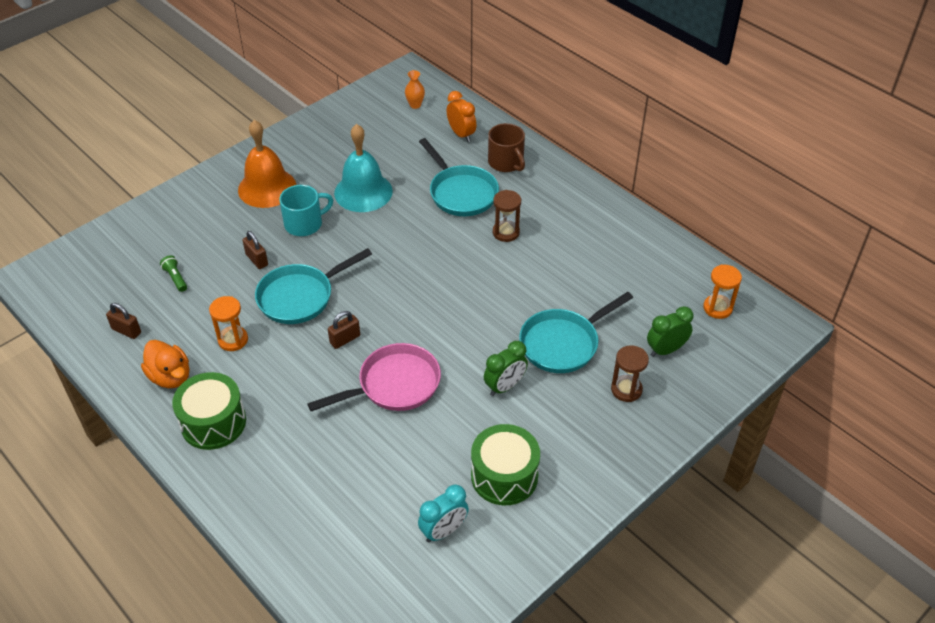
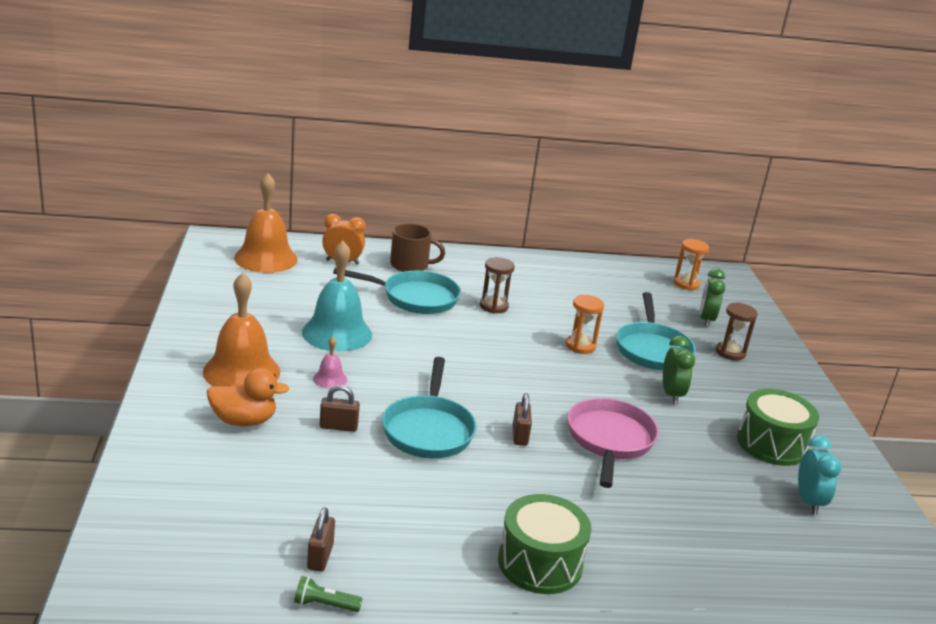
camera: 55 degrees left, 20 degrees down
brown padlock [106,303,141,339] -> brown padlock turned 60 degrees counterclockwise [307,507,335,572]
orange duck [141,340,189,388] -> orange duck moved to [207,368,289,426]
green flashlight [160,255,187,292] -> green flashlight moved to [294,576,363,612]
orange hourglass [209,296,248,351] -> orange hourglass moved to [566,295,604,354]
turquoise mug [279,185,333,236] -> pink bell [313,336,347,389]
orange vase [405,70,425,109] -> orange bell [234,173,298,273]

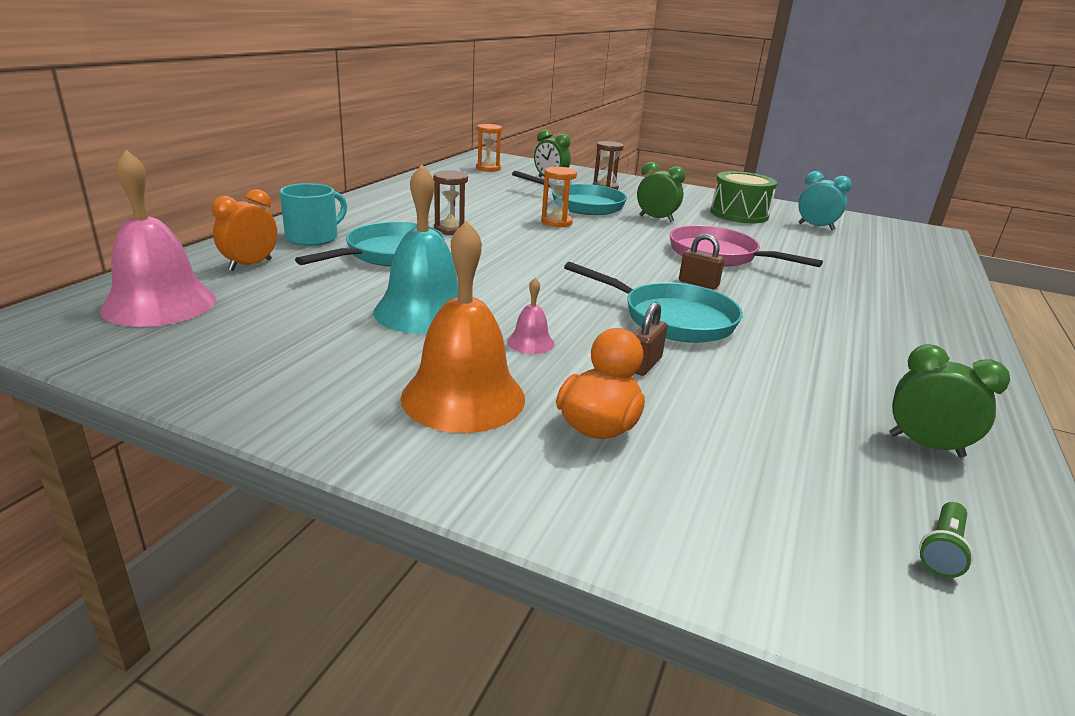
camera: 60 degrees left, 0 degrees up
orange bell [234,173,298,273] -> pink bell [100,150,216,327]
green flashlight [294,576,363,612] -> green flashlight moved to [919,502,974,578]
brown padlock [307,507,335,572] -> green clock [889,344,1010,457]
brown mug [390,223,445,272] -> turquoise mug [280,183,347,246]
green drum [498,494,592,594] -> none

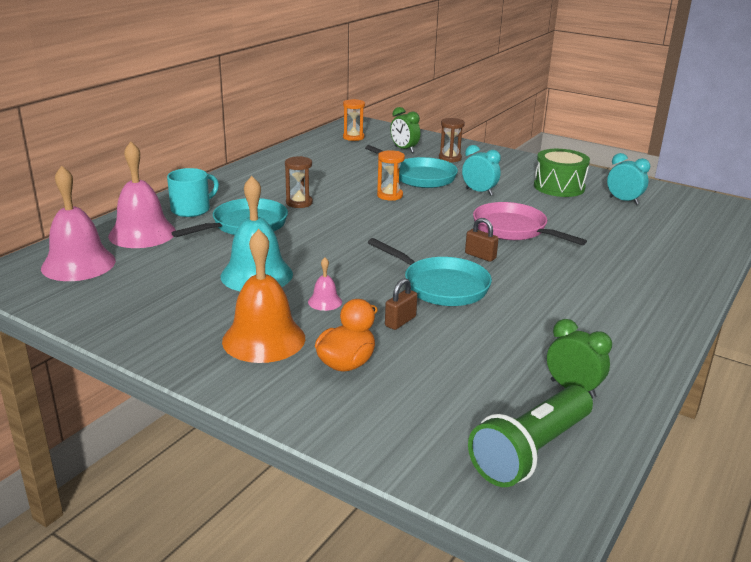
camera: 10 degrees right, 0 degrees up
orange clock [212,189,277,271] -> pink bell [108,141,176,248]
green clock [637,162,686,222] -> turquoise clock [462,145,501,196]
green flashlight [919,502,974,578] -> green flashlight [468,385,593,487], size x2.41

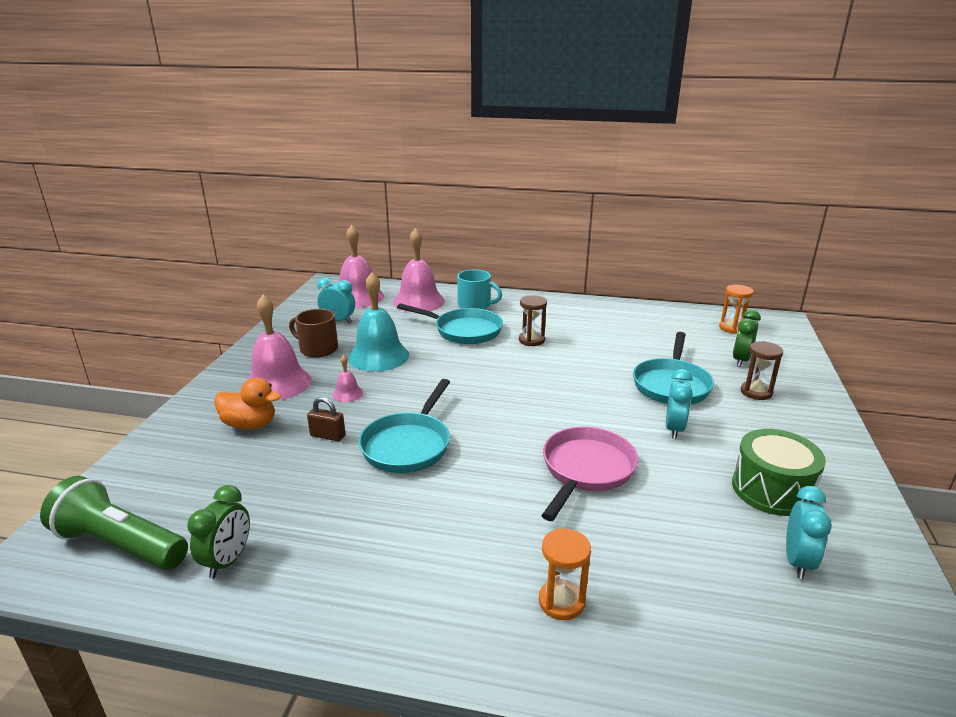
camera: 70 degrees right, 0 degrees up
orange bell [222,229,305,363] -> pink bell [248,295,311,400]
orange hourglass [377,150,405,201] -> orange hourglass moved to [539,528,591,620]
brown padlock [465,218,499,262] -> none
none -> brown mug [289,309,338,358]
none -> turquoise clock [317,278,355,323]

